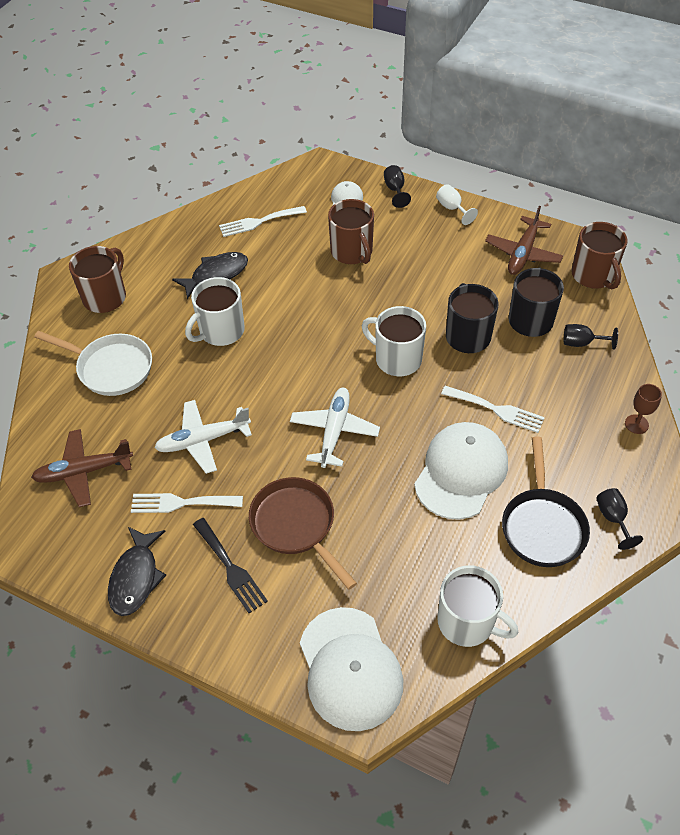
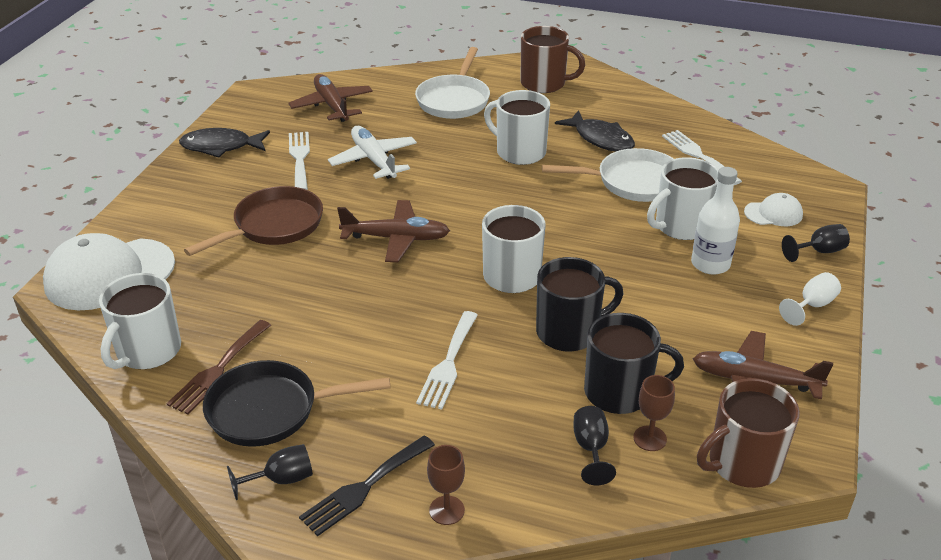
camera: 80 degrees right, 15 degrees down
black fork [193,518,268,613] -> black fork moved to [299,435,435,536]
white plane [290,388,380,468] -> brown plane [337,200,450,262]
brown mug [328,199,374,264] -> white mug [647,157,719,240]
white cap [414,422,508,520] -> none
none -> brown fork [166,320,271,415]
none -> white pan [542,148,674,202]
none -> brown goblet [633,375,675,451]
none -> white bottle [691,167,740,275]

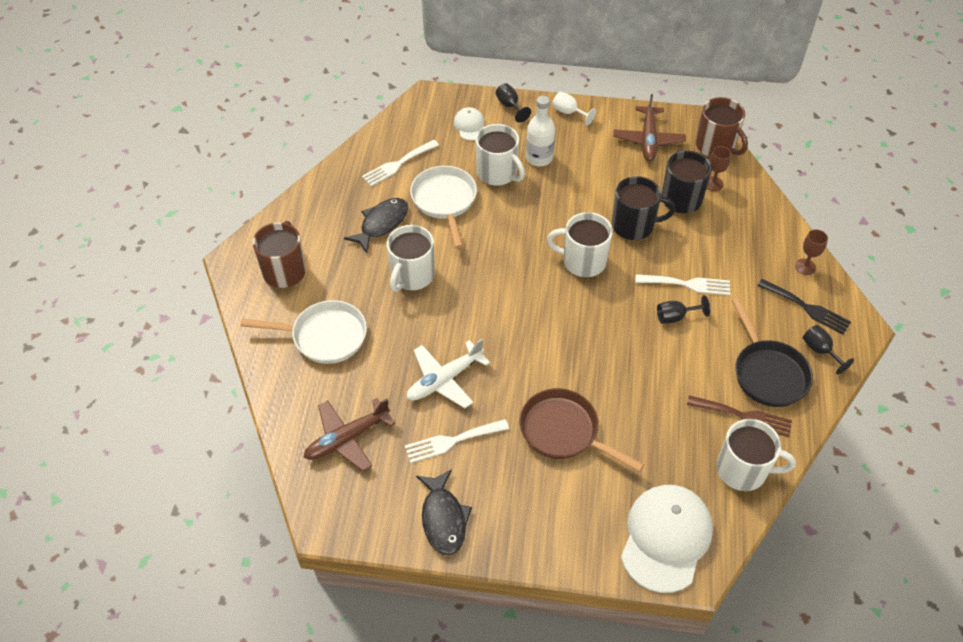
camera: 100 degrees left, 15 degrees up
white cap [43,233,175,310] -> white cap turned 120 degrees counterclockwise [621,485,713,593]
brown plane [337,200,450,262] -> none
black mug [536,257,623,352] -> black mug turned 120 degrees clockwise [612,176,675,240]
black goblet [574,406,616,485] -> black goblet moved to [657,295,710,324]

